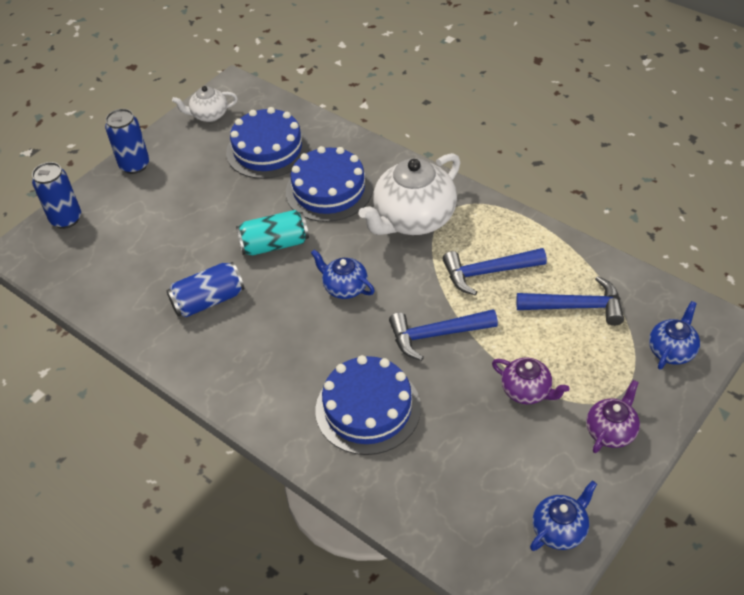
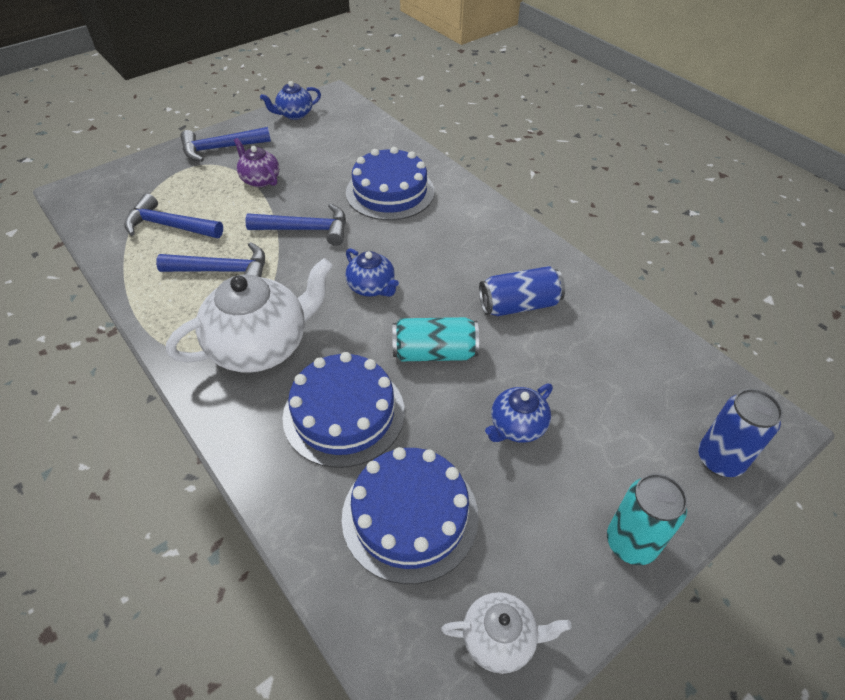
camera: 170 degrees left, 0 degrees up
blue can [105,109,149,174] -> turquoise can [607,473,688,565]
purple teapot [586,380,640,453] -> blue hammer [180,127,271,162]
blue teapot [649,301,700,369] -> blue teapot moved to [485,384,553,443]

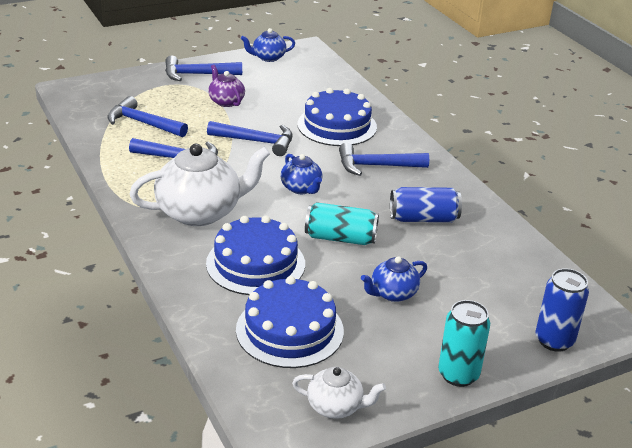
camera: 10 degrees right, 15 degrees down
none -> blue hammer [339,143,429,176]

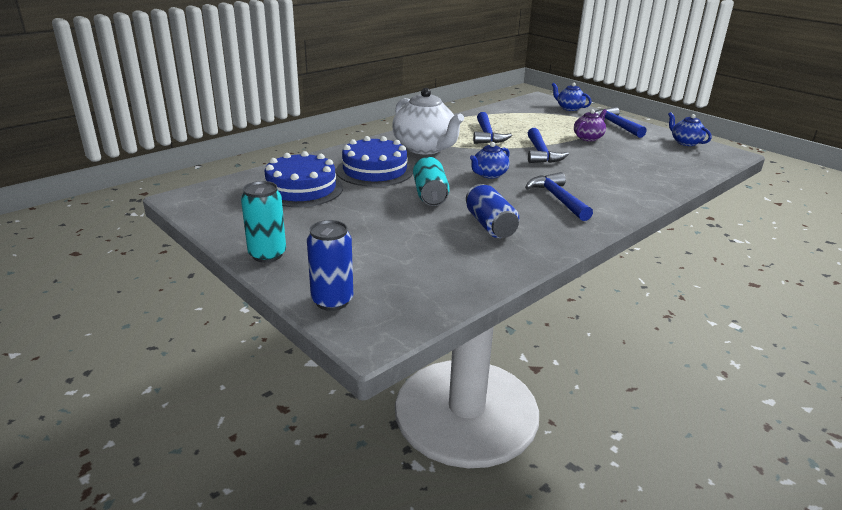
camera: 75 degrees right, 5 degrees down
blue hammer [108,96,188,137] -> none
white teapot [292,367,386,419] -> none
blue cake [298,88,377,146] -> none
blue teapot [361,256,427,302] -> blue teapot moved to [552,83,592,111]

